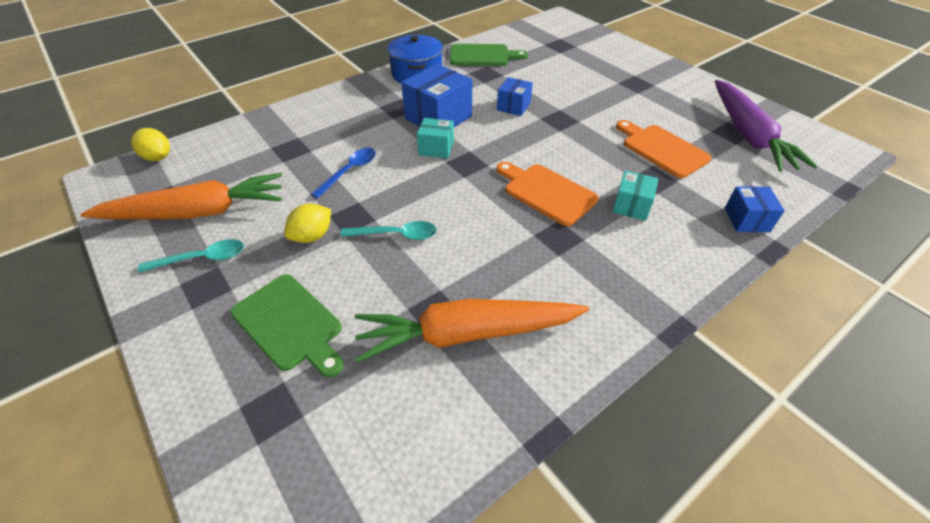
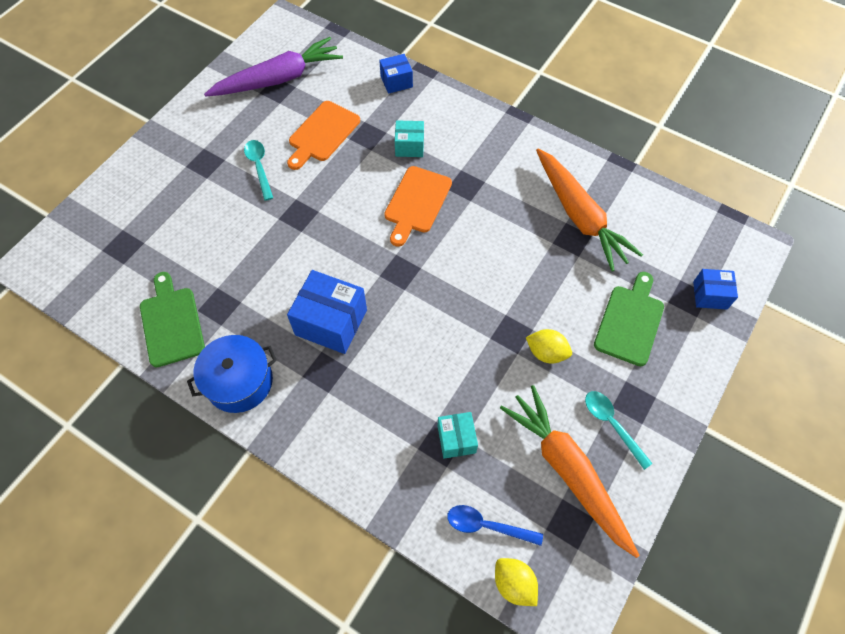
camera: 110 degrees left, 15 degrees up
yellow lemon [131,128,170,161] -> yellow lemon turned 60 degrees counterclockwise [495,558,538,606]
blue spoon [311,148,376,198] -> blue spoon moved to [447,505,543,546]
turquoise spoon [340,221,437,240] -> turquoise spoon moved to [244,140,273,201]
turquoise box [417,118,454,159] -> turquoise box moved to [438,412,478,459]
blue box [497,77,533,116] -> blue box moved to [693,269,738,310]

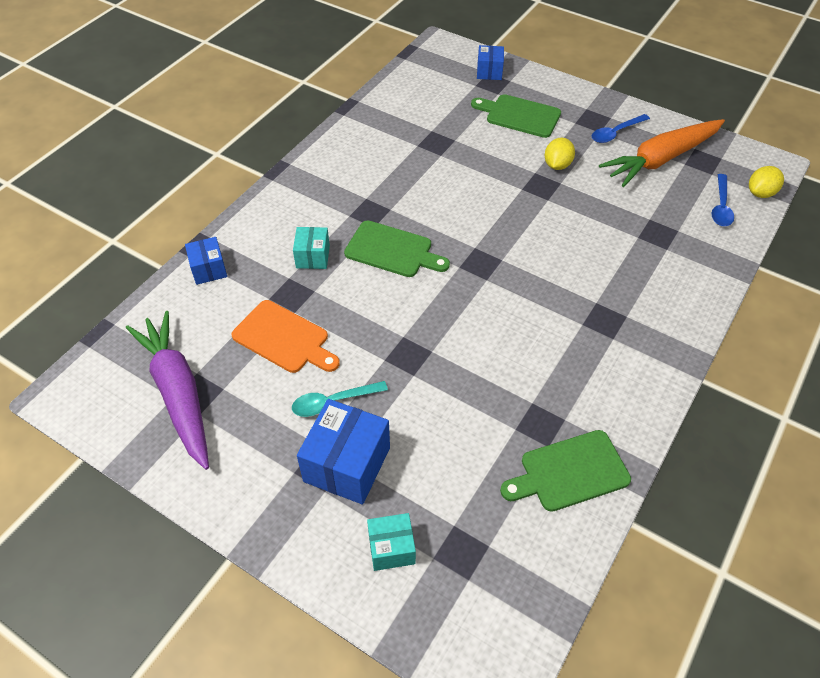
camera: 90 degrees left, 10 degrees down
blue pot [187,335,277,413] -> none
blue box [287,270,367,354] -> blue box moved to [297,399,390,505]
orange cutting board [384,166,452,247] -> green cutting board [344,220,450,277]
turquoise box [438,412,478,459] -> turquoise box moved to [367,513,416,571]
orange carrot [536,148,643,271] -> none
turquoise spoon [585,391,653,470] -> blue spoon [592,114,650,143]

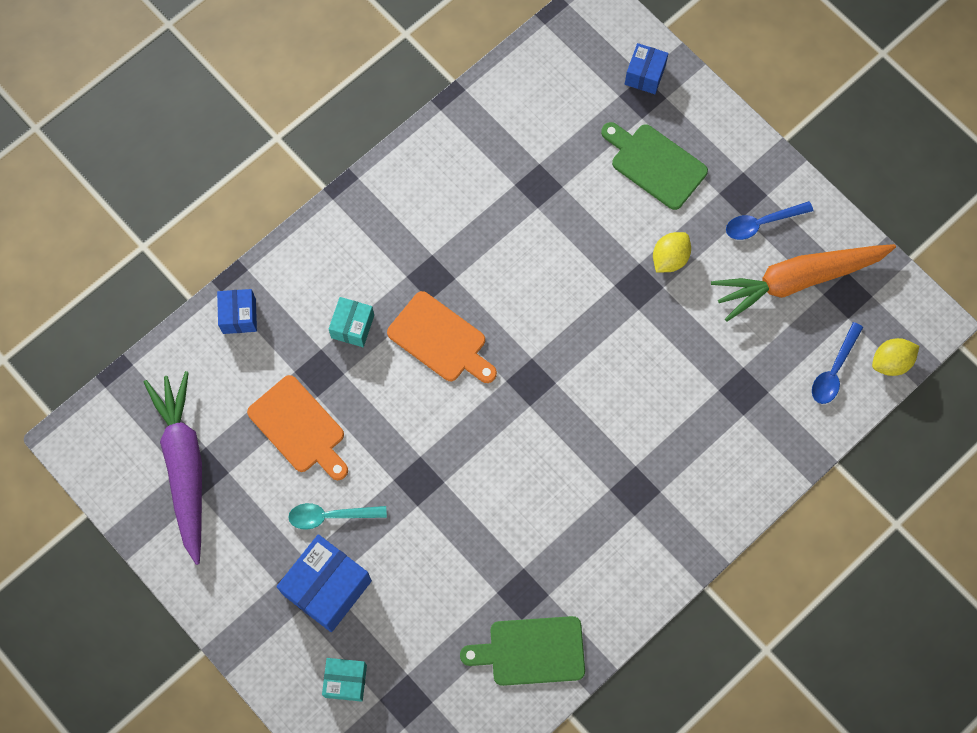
camera: 15 degrees right, 20 degrees up
green cutting board [344,220,450,277] -> orange cutting board [387,291,497,383]

